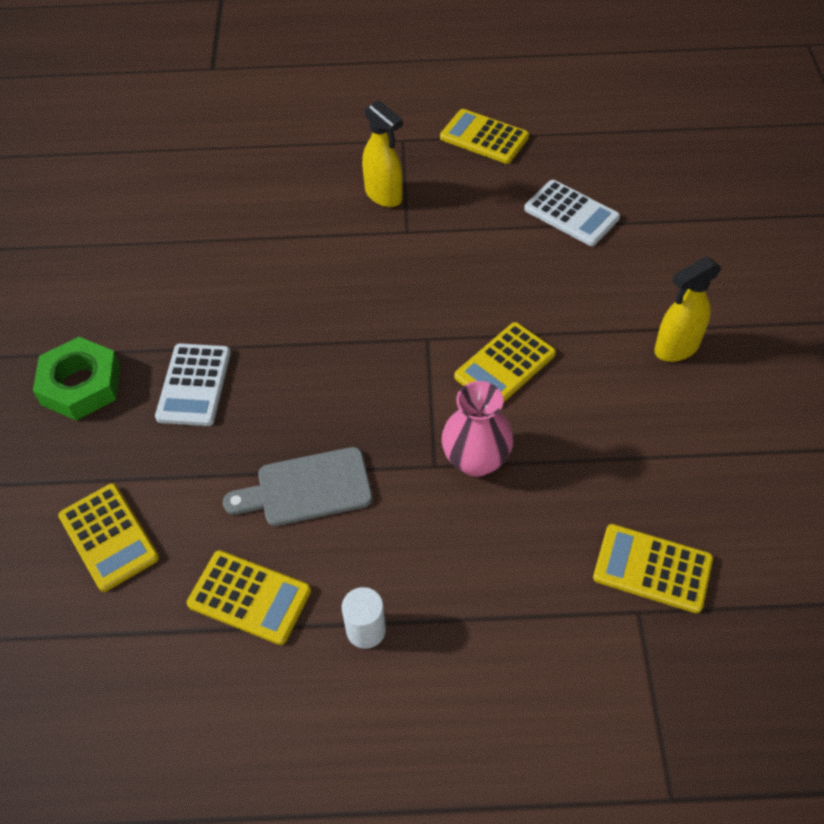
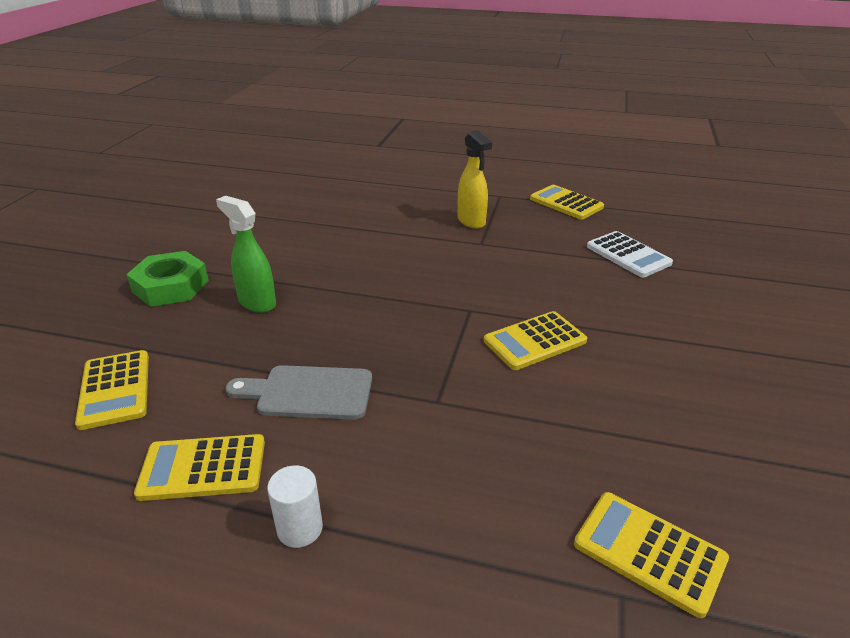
camera: 15 degrees right, 20 degrees down
white calculator [155,343,231,426] -> green spray bottle [216,196,276,313]
yellow calculator [187,550,311,645] -> yellow calculator turned 135 degrees clockwise [134,434,265,501]
pink vase [442,381,513,477] -> none
yellow spray bottle [654,257,722,362] -> none

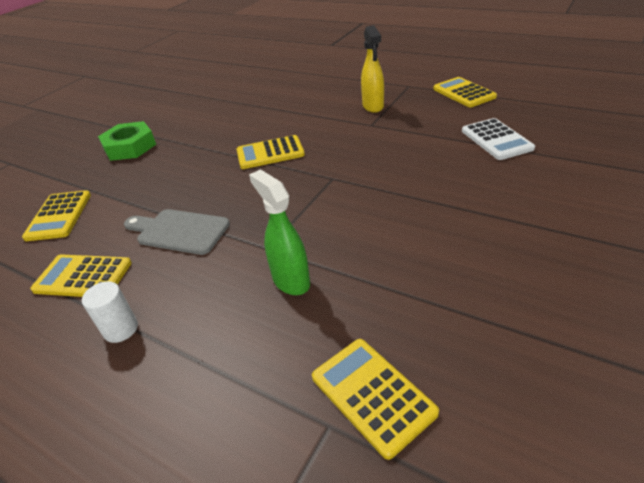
camera: 20 degrees right, 5 degrees up
green spray bottle [216,196,276,313] -> green spray bottle moved to [249,170,310,295]
yellow calculator [484,311,587,370] -> yellow calculator moved to [237,135,305,169]

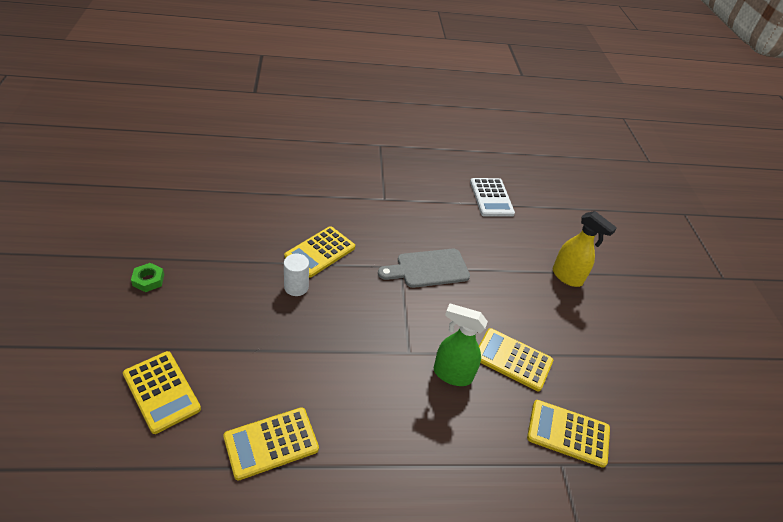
camera: 45 degrees left, 5 degrees up
white cylinder [82,281,138,343] -> white cylinder moved to [284,254,309,296]
green nut [98,121,156,161] -> green nut [131,263,164,292], size x0.50
grey cutting board [124,209,230,255] -> grey cutting board moved to [378,249,470,288]
yellow spray bottle [361,25,384,113] -> yellow spray bottle moved to [553,211,617,287]
yellow calculator [433,77,497,107] -> yellow calculator moved to [479,328,553,391]
white calculator [462,118,535,160] -> white calculator turned 45 degrees clockwise [470,178,515,217]

